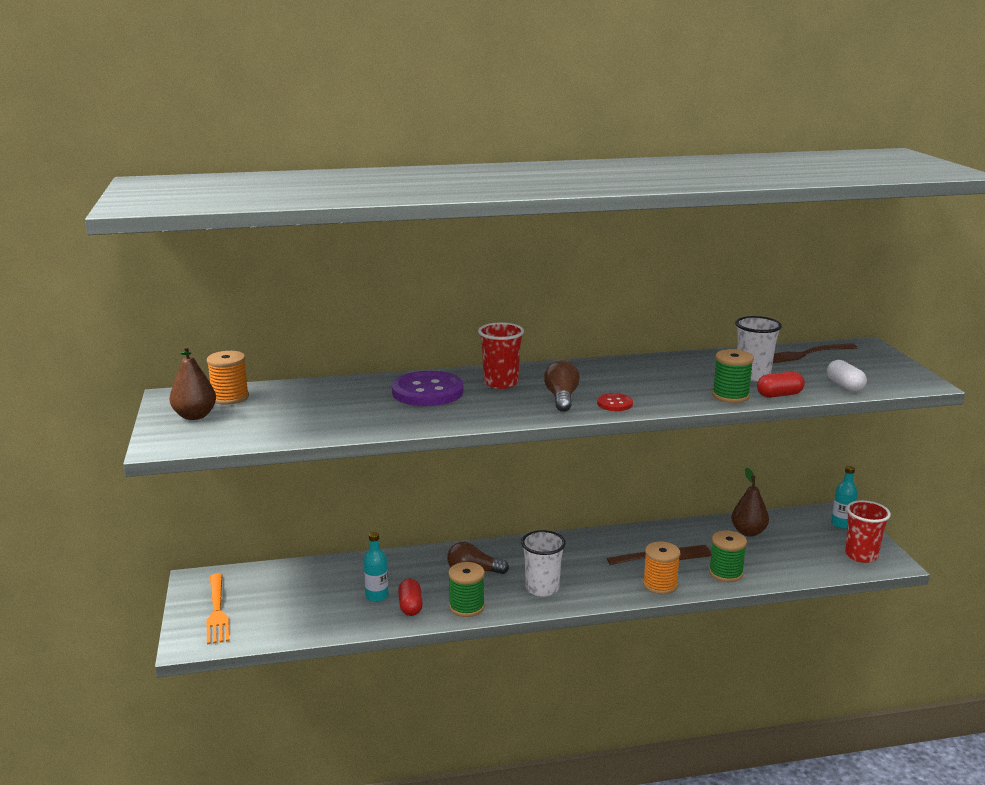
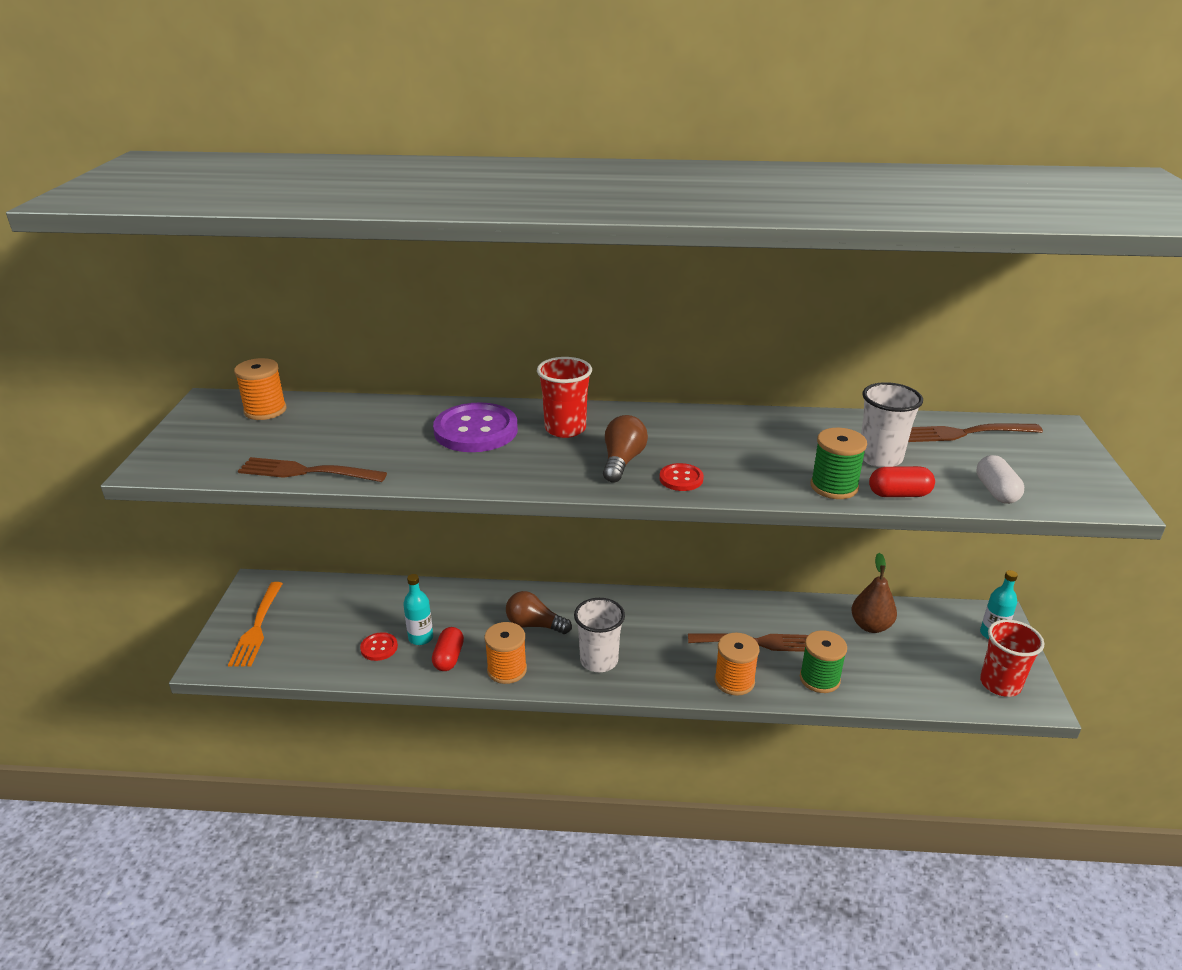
camera: 15 degrees right, 10 degrees up
brown pear [169,345,216,420] -> none
green spool [449,562,485,617] -> orange spool [484,622,527,684]
none -> brown fork [238,457,387,482]
none -> red button [360,632,398,661]

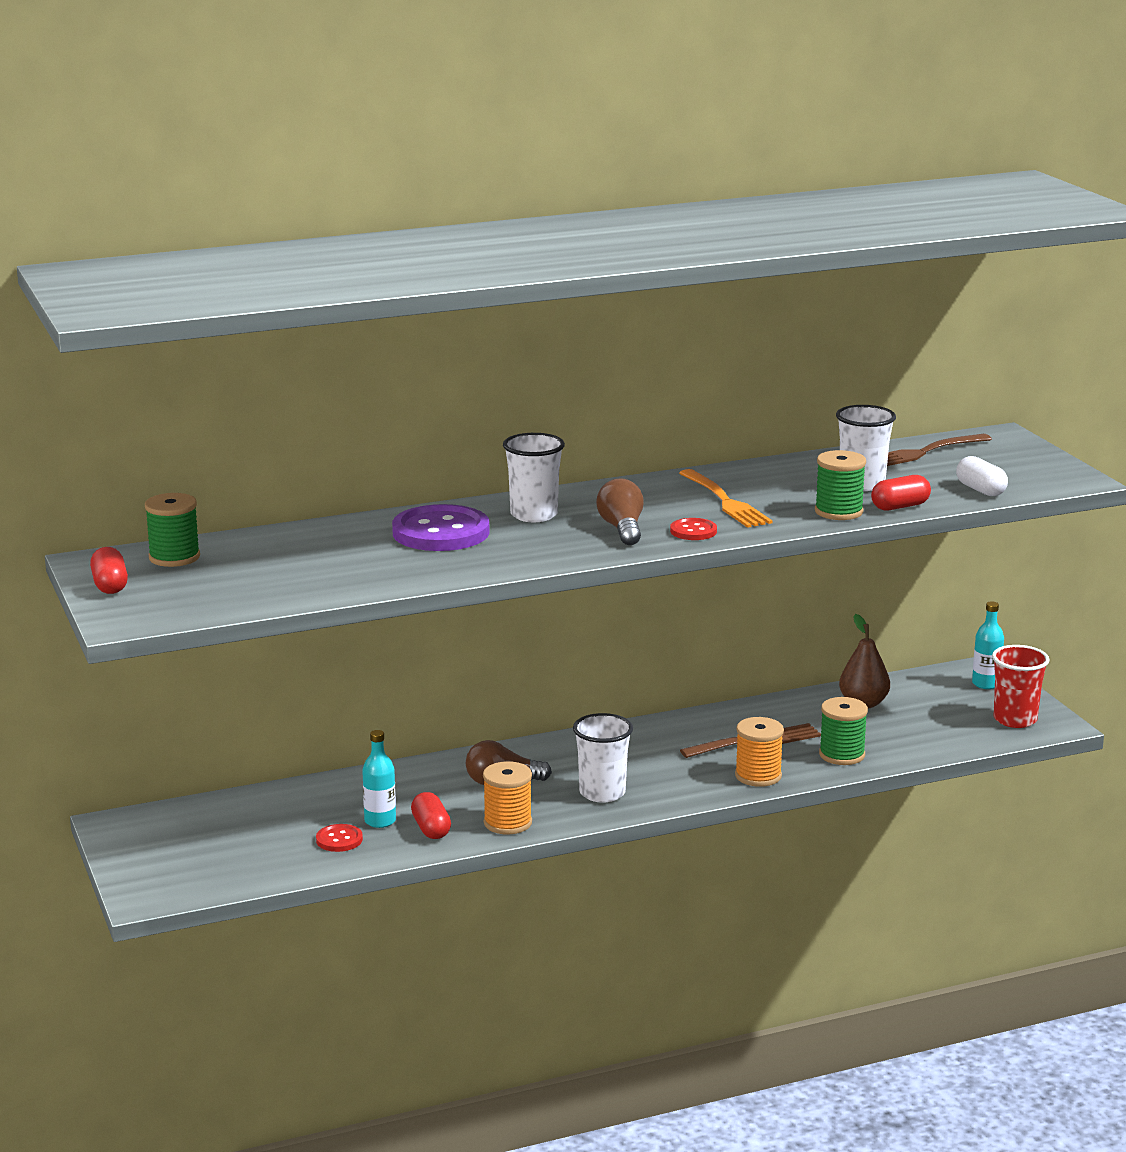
camera: 25 degrees left, 10 degrees down
orange fork [228,582,283,667] -> orange fork moved to [679,469,773,528]
orange spool [234,358,286,420] -> green spool [145,493,200,567]
brown fork [238,457,387,482] -> none
red cup [537,357,592,438] -> white cup [503,433,565,522]
none -> red capsule [90,547,128,594]

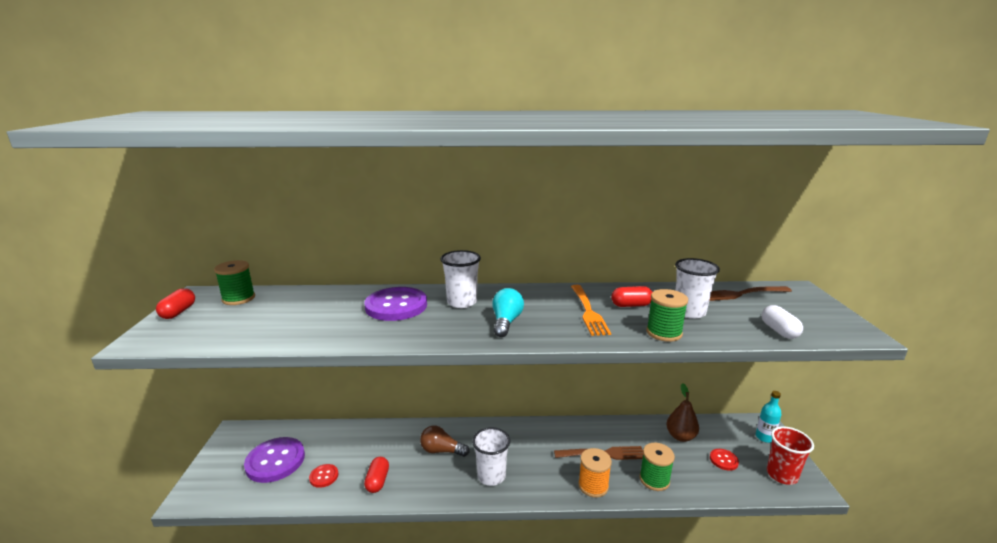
camera: 20 degrees right, 0 degrees up
turquoise bottle [362,730,396,828] -> none
orange spool [483,761,532,834] -> none
brown light bulb [596,478,644,545] -> turquoise light bulb [492,288,524,337]
red button [670,518,717,540] -> red button moved to [710,449,739,471]
red capsule [871,475,931,511] -> red capsule moved to [611,286,652,307]
none -> purple button [244,437,305,483]

